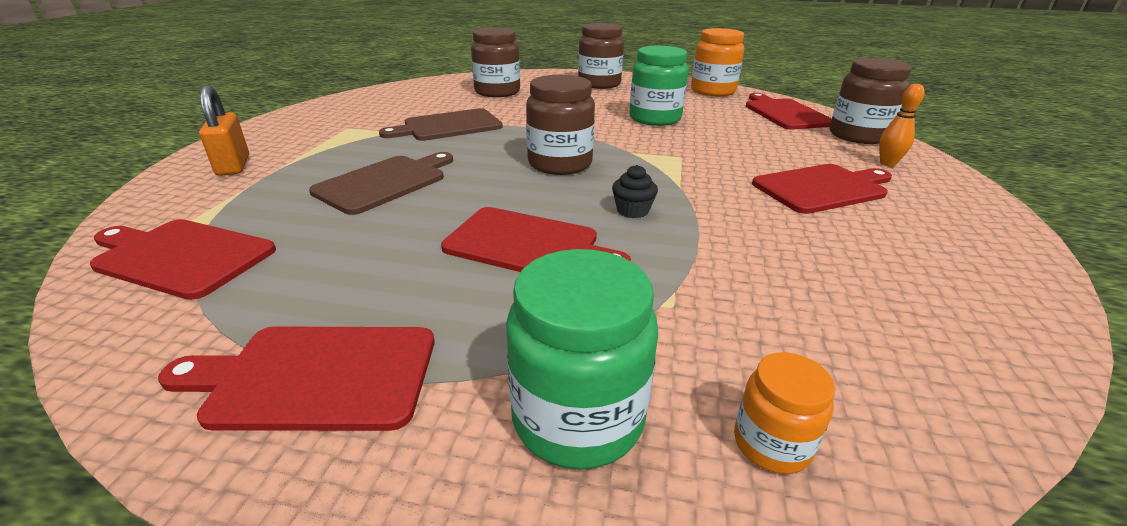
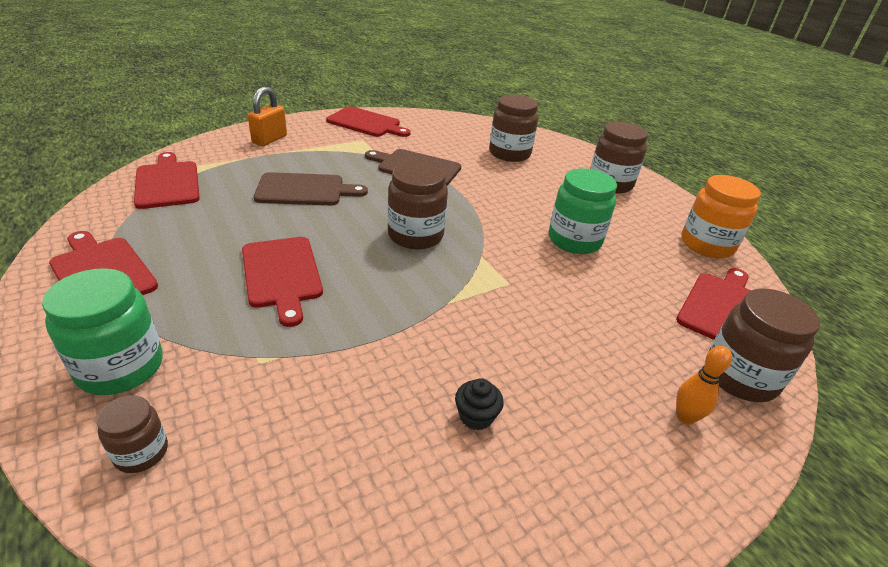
camera: 45 degrees right, 5 degrees up
black cupcake [612,165,658,218] -> black cupcake moved to [455,378,504,430]
orange jar [734,352,835,474] -> brown jar [97,395,168,473]
red cutting board [752,164,892,214] -> red cutting board moved to [326,106,411,137]

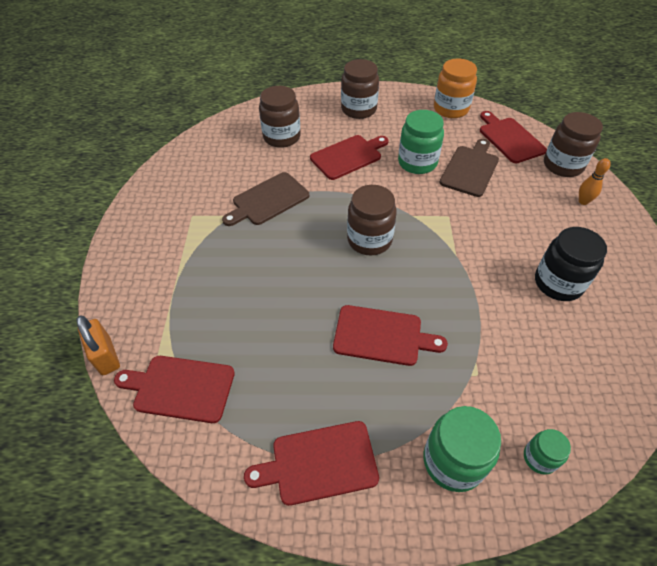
camera: 55 degrees left, 15 degrees up
brown jar [97,395,168,473] -> green jar [524,429,571,475]
orange padlock [248,87,287,146] -> orange padlock moved to [76,315,120,375]
brown cutting board [254,172,368,205] -> brown cutting board moved to [439,139,499,197]
red cutting board [326,106,411,137] -> red cutting board moved to [310,135,389,180]
black cupcake [455,378,504,430] -> black jar [535,227,607,301]

